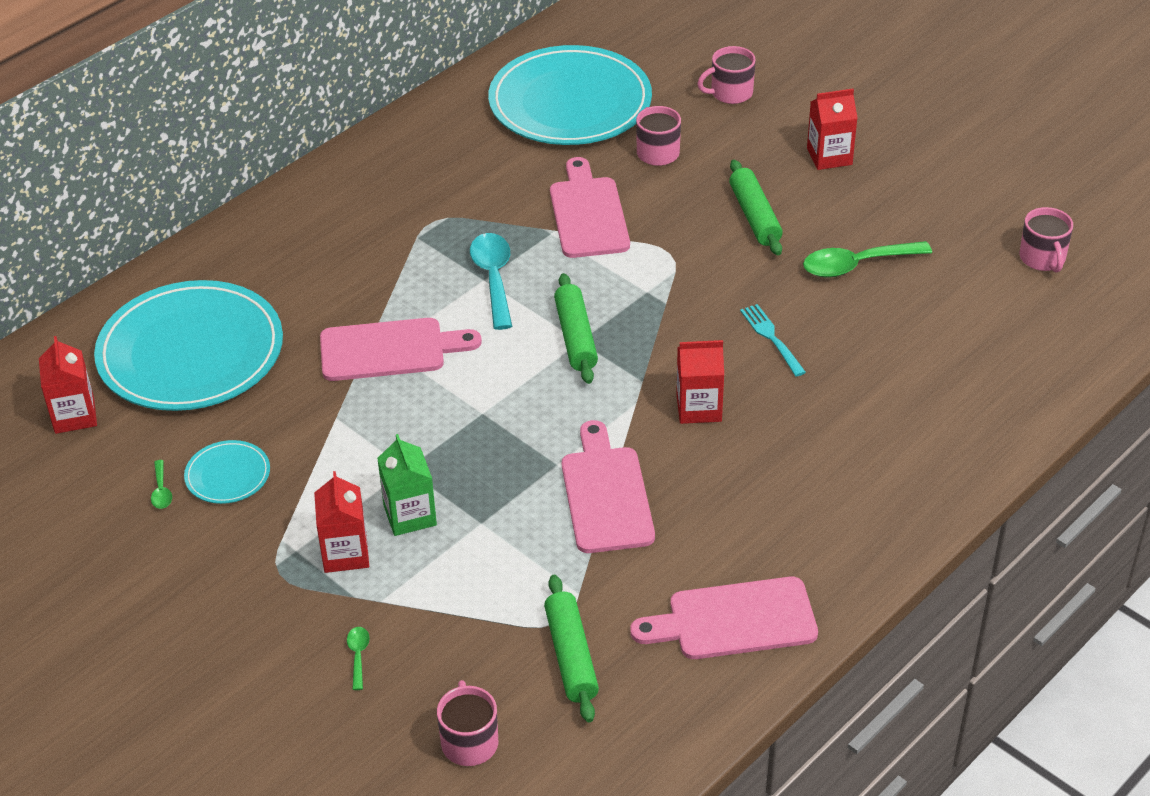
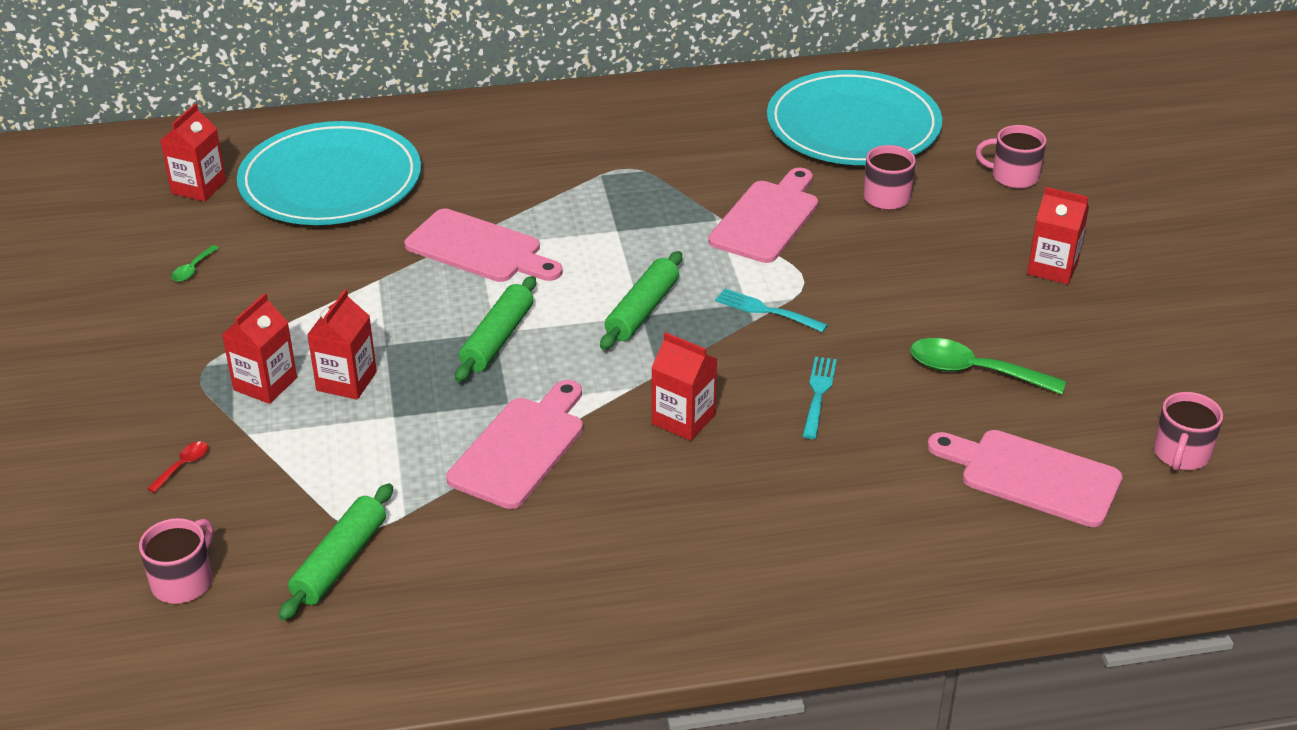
camera: 35 degrees right, 5 degrees down
turquoise plate [184,440,270,504] -> none
green spoon [347,627,370,690] -> red spoon [147,441,208,493]
green carton [377,434,437,536] -> red carton [307,290,377,400]
turquoise spoon [470,233,512,330] -> none
pink cutting board [630,577,818,659] -> pink cutting board moved to [927,430,1123,527]
green rolling pin [729,160,783,255] -> green rolling pin moved to [455,276,536,382]
none -> turquoise fork [715,288,828,332]

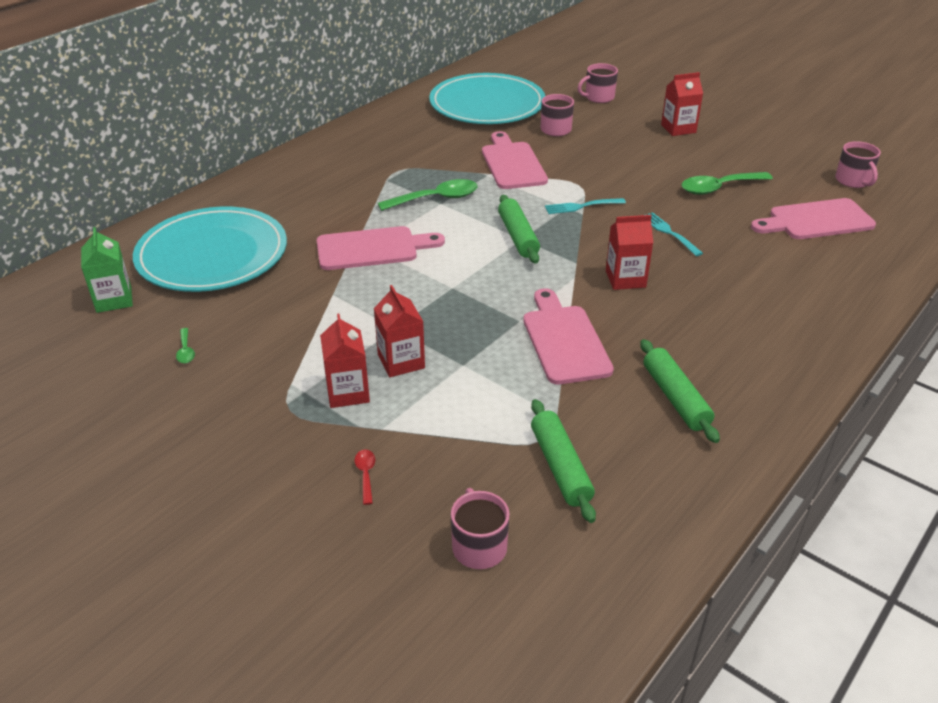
camera: 40 degrees left, 0 degrees up
red carton [160,103,226,202] -> green carton [81,227,133,313]
green rolling pin [455,276,536,382] -> green rolling pin moved to [640,339,720,443]
none -> green spoon [378,179,478,211]

